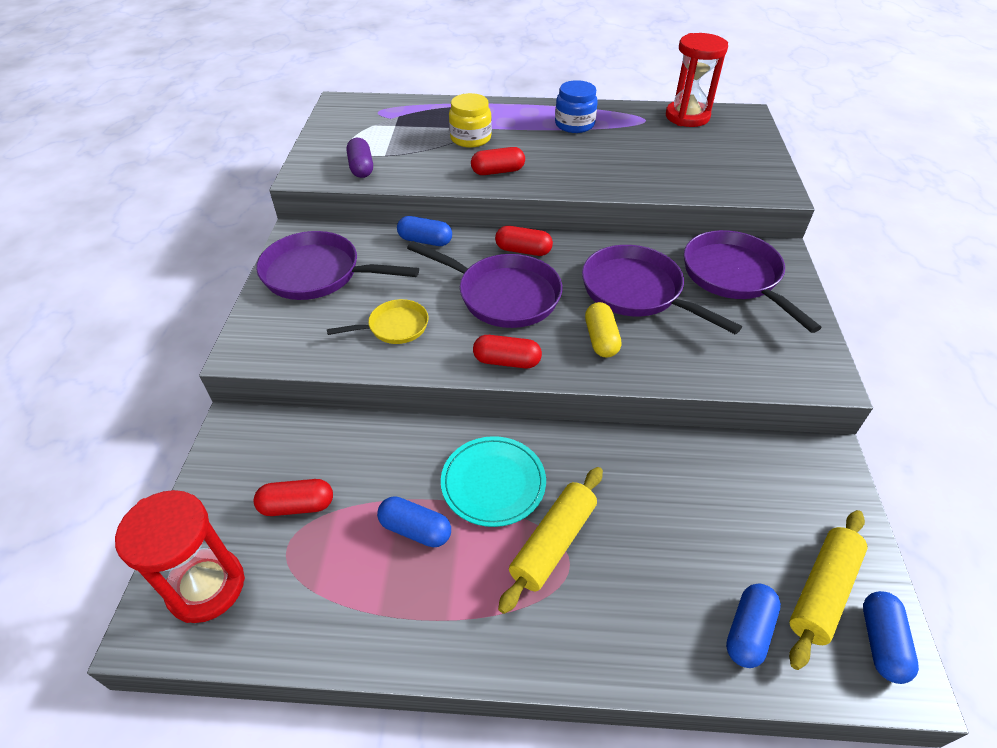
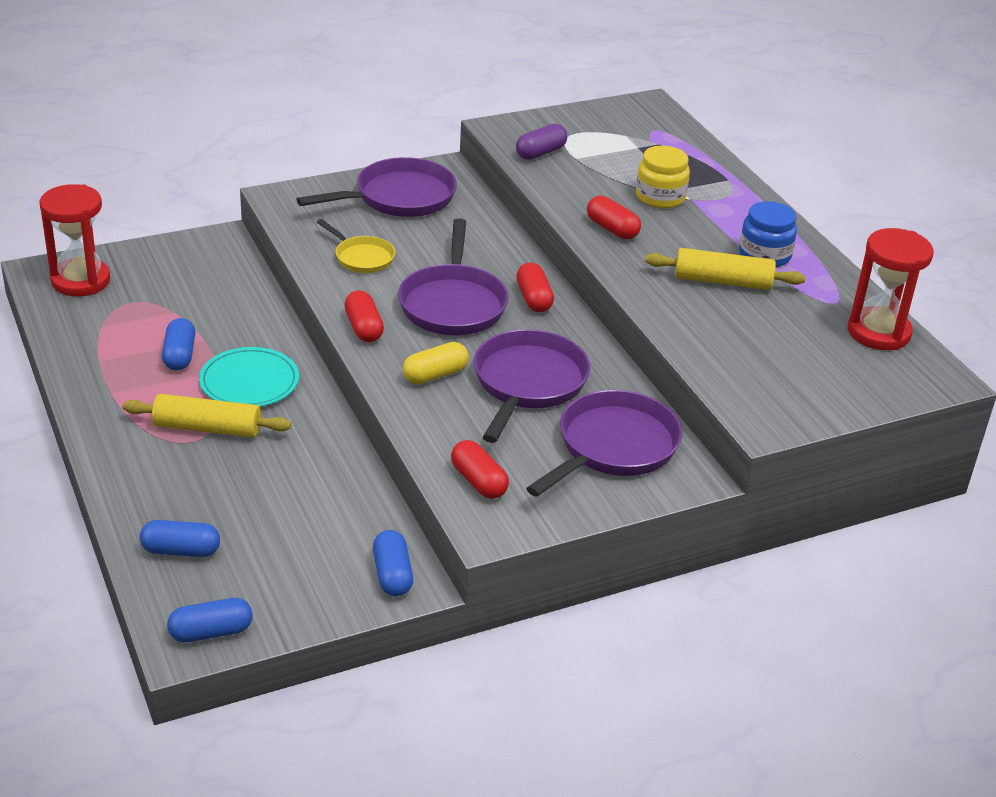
camera: 60 degrees right, 10 degrees down
red capsule [254,479,333,516] -> red capsule moved to [451,440,509,499]
purple pan [256,231,419,300] -> purple pan turned 75 degrees clockwise [297,157,457,217]
blue capsule [397,216,452,246] -> blue capsule moved to [373,530,413,596]
yellow rolling pin [789,510,867,670] -> yellow rolling pin moved to [645,248,806,290]

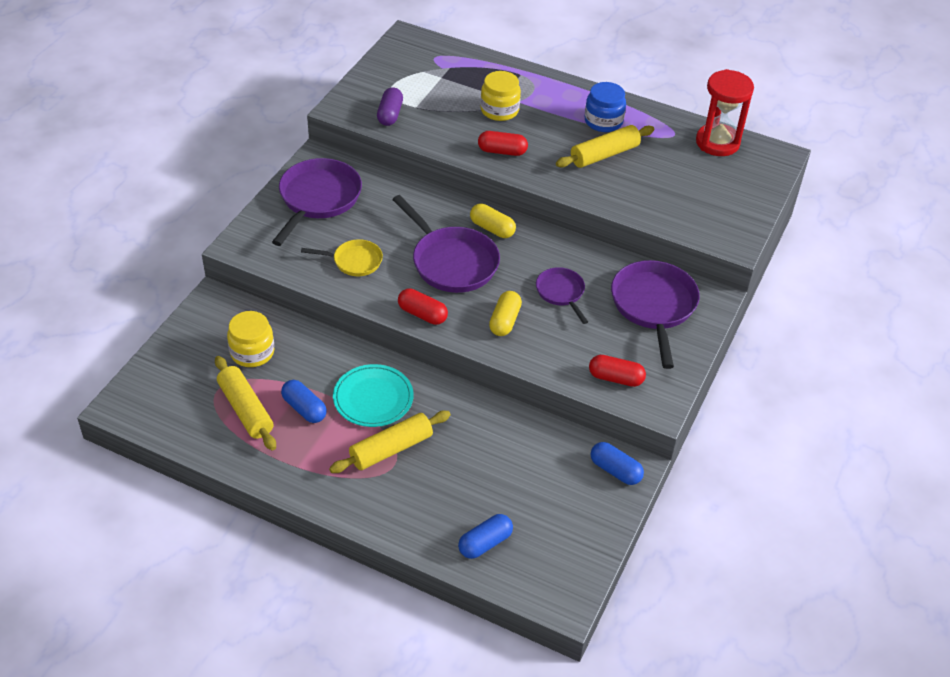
camera: 40 degrees left, 10 degrees up
red hourglass [39,184,110,296] -> none
blue capsule [167,598,253,642] -> none
purple pan [474,329,590,443] -> purple pan [536,267,588,324], size x0.56
red capsule [516,262,554,312] -> yellow capsule [470,204,516,238]
none -> yellow rolling pin [215,356,276,450]
none -> yellow jar [227,311,274,367]

